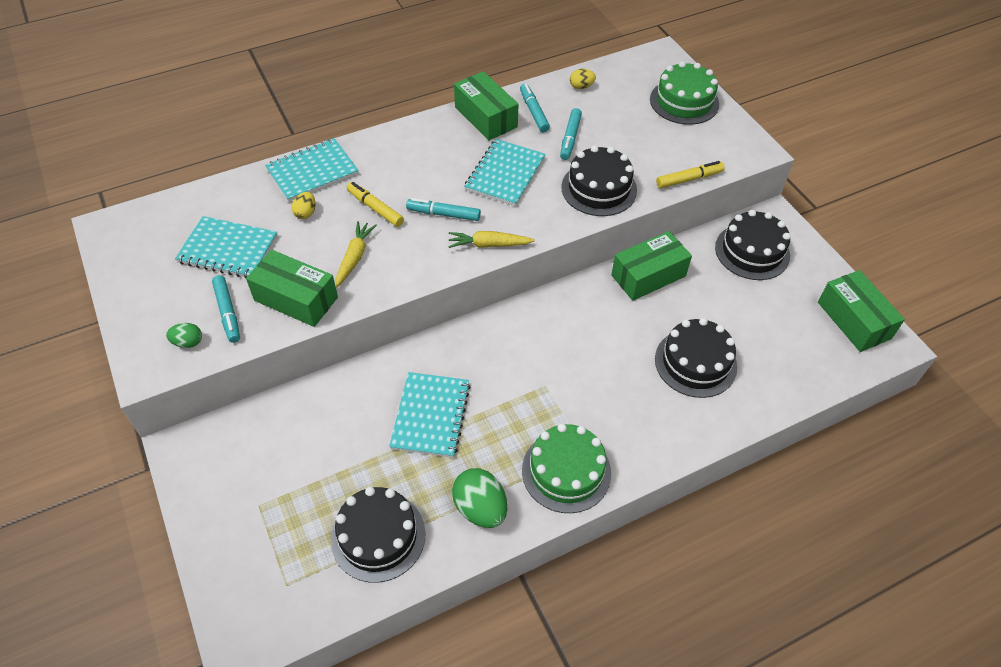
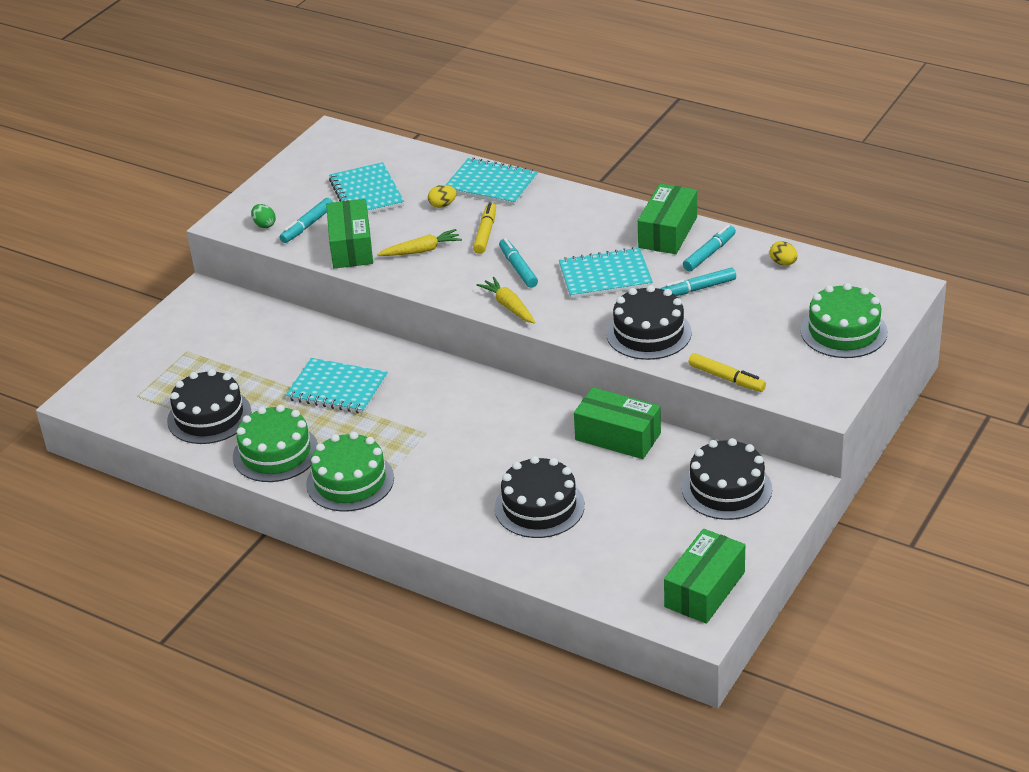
camera: 60 degrees right, 15 degrees down
turquoise notebook [389,372,470,458] -> turquoise notebook turned 45 degrees clockwise [286,358,388,414]
green egg [452,468,507,528] -> green cake [233,405,318,482]

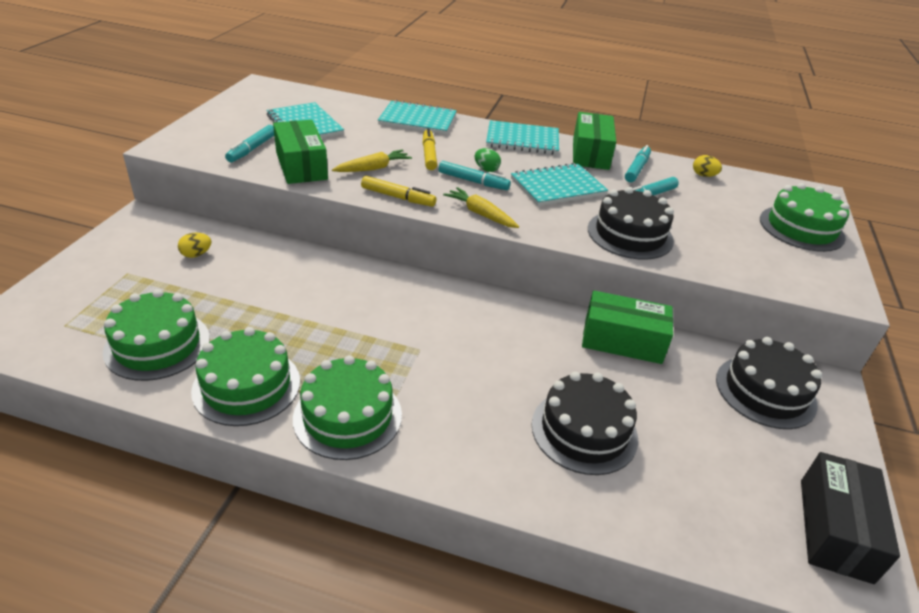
camera: 20 degrees left, 0 degrees up
black cake [167,369,251,444] -> green cake [103,289,210,381]
green egg [251,204,276,228] -> green egg moved to [475,148,501,172]
turquoise notebook [286,358,388,414] -> turquoise notebook moved to [486,120,559,155]
yellow egg [428,185,457,208] -> yellow egg moved to [178,233,211,258]
turquoise marker [499,238,538,288] -> turquoise marker turned 150 degrees clockwise [438,161,511,190]
green box [664,529,745,624] -> black box [801,452,900,584]
yellow marker [688,353,766,392] -> yellow marker moved to [361,176,436,207]

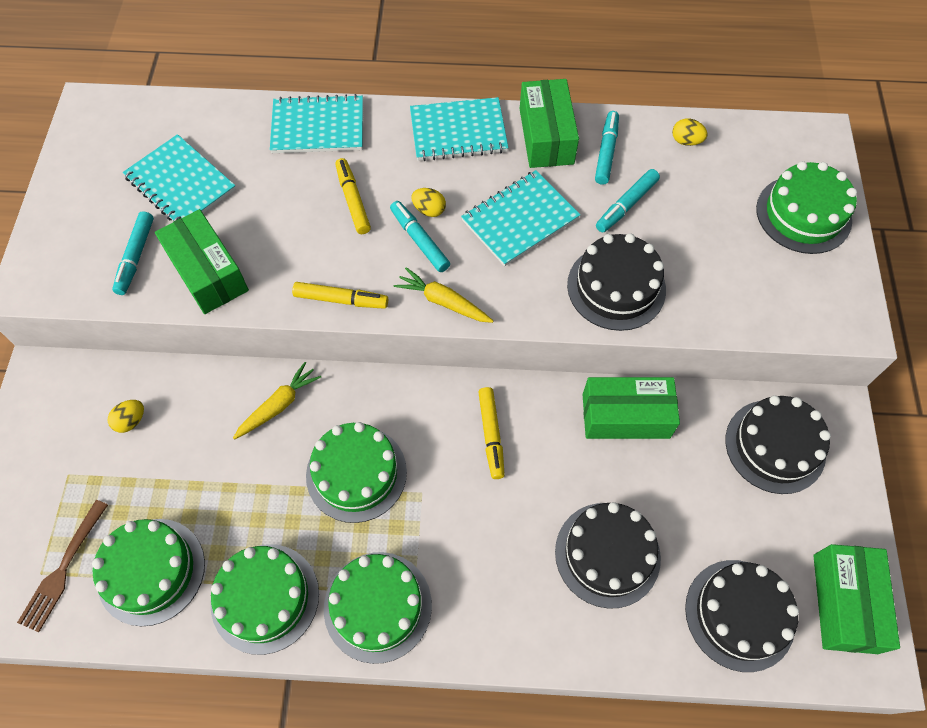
camera: 10 degrees left, 25 degrees up
yellow carrot [332,150,412,172] -> yellow carrot moved to [233,362,321,440]
turquoise marker [438,161,511,190] -> turquoise marker turned 135 degrees counterclockwise [390,201,450,272]
green egg [475,148,501,172] -> yellow egg [411,188,446,217]
black box [801,452,900,584] -> green box [813,544,900,654]
none -> brown fork [17,500,108,632]
none -> green cake [306,422,407,523]
none -> yellow marker [478,387,505,479]
none -> black cake [685,560,799,672]

